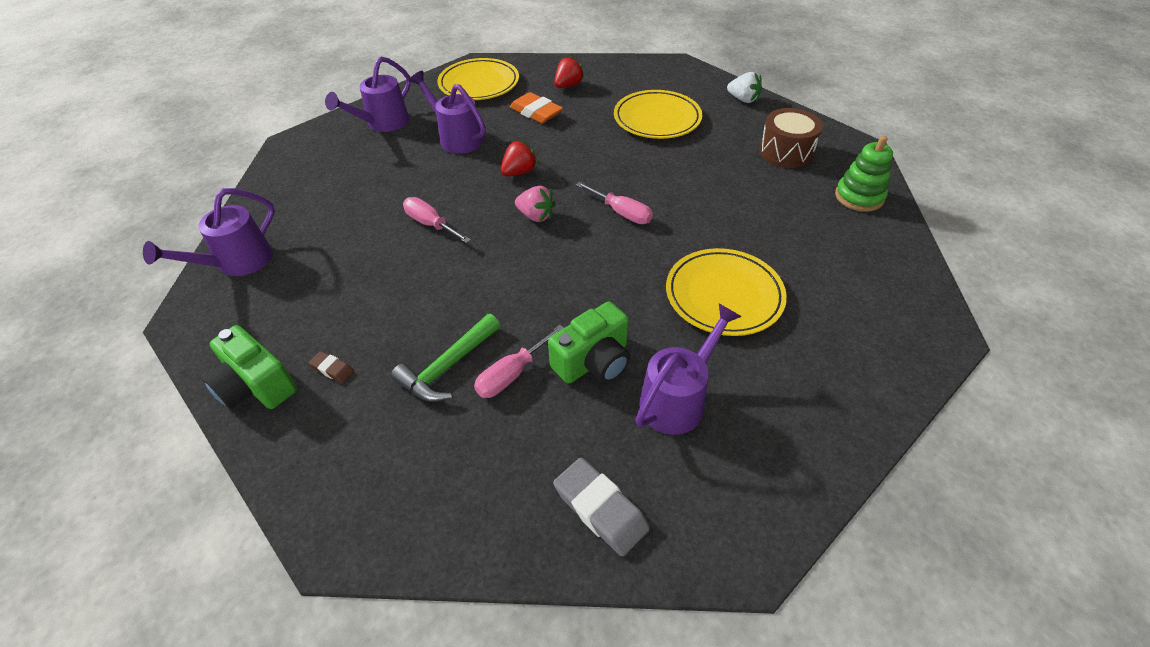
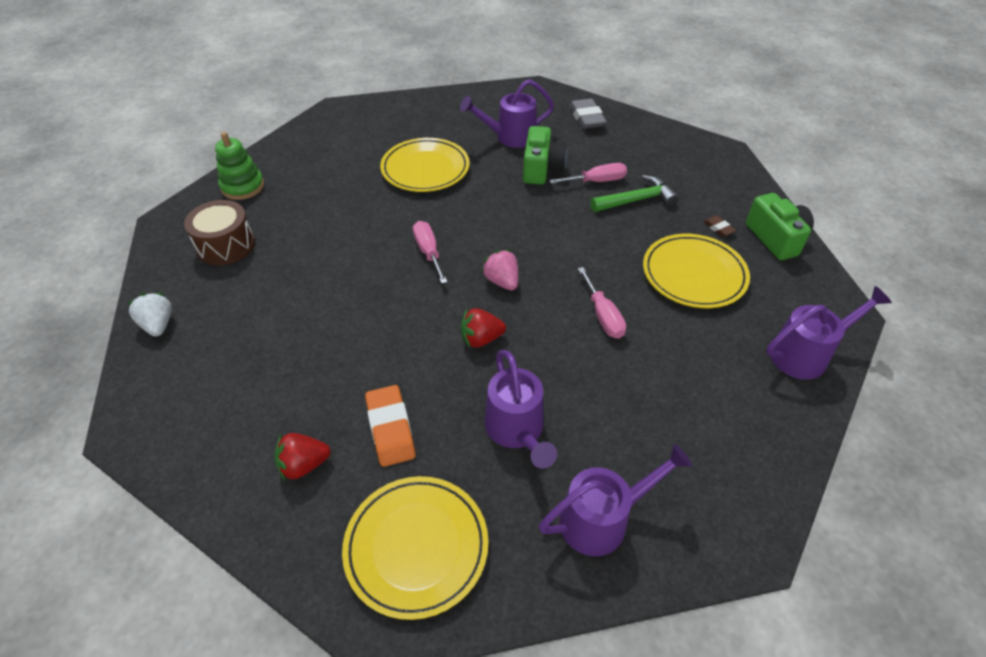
camera: 150 degrees left, 0 degrees up
green camera [548,302,630,384] -> green camera turned 105 degrees clockwise [523,126,567,185]
yellow plate [614,90,702,139] -> yellow plate moved to [643,234,750,308]

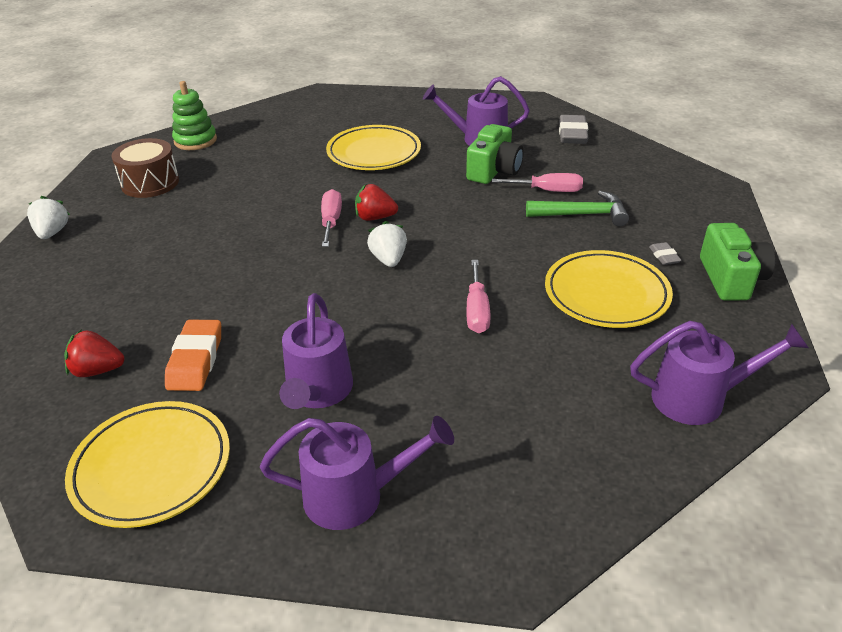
camera: 20 degrees right, 10 degrees down
red strawberry [461,308,506,348] -> red strawberry moved to [355,184,398,221]
pink strawberry [482,250,518,290] -> white strawberry [367,221,407,267]
brown eraser [703,215,736,237] -> grey eraser [649,242,682,265]

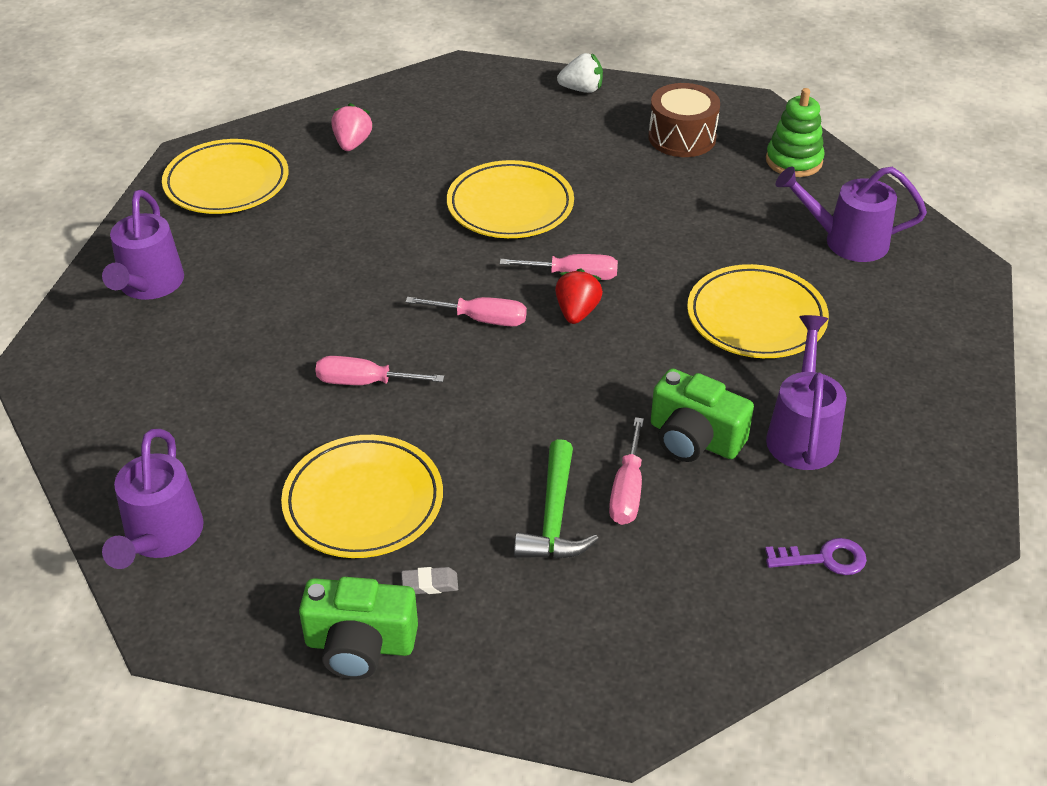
camera: 95 degrees right, 5 degrees up
red strawberry [64,330,125,377] -> pink strawberry [331,103,373,151]
orange eraser [165,320,221,391] -> none
purple watering can [279,293,353,409] -> purple watering can moved to [776,166,927,262]
white strawberry [367,221,407,267] -> pink screwdriver [405,297,527,326]
grey eraser [559,115,588,144] -> purple key [765,538,867,575]
none -> yellow plate [447,160,574,238]

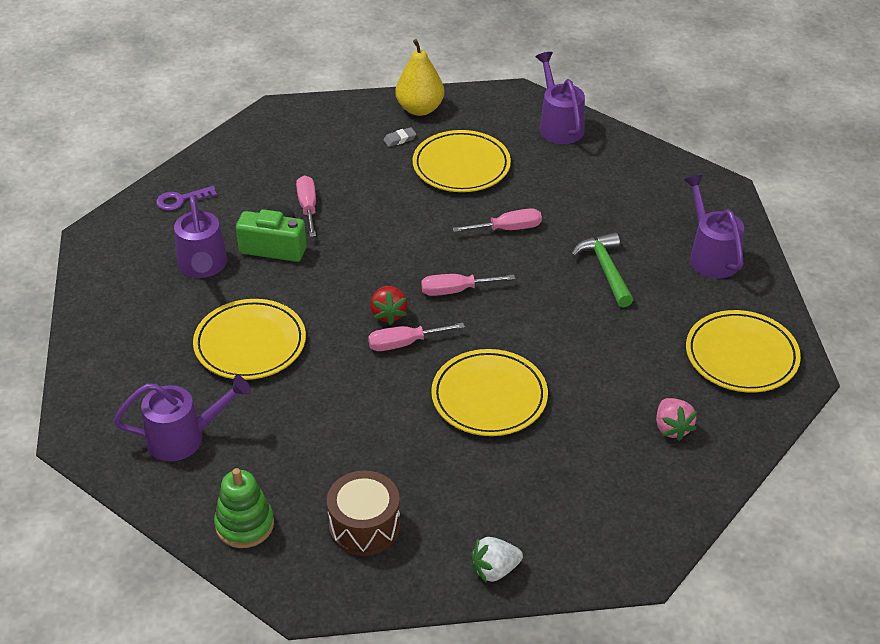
camera: 160 degrees right, 0 degrees up
green camera [299,577,418,679] -> yellow pear [395,39,444,116]
green hammer [514,439,598,559] -> green hammer moved to [571,232,633,308]

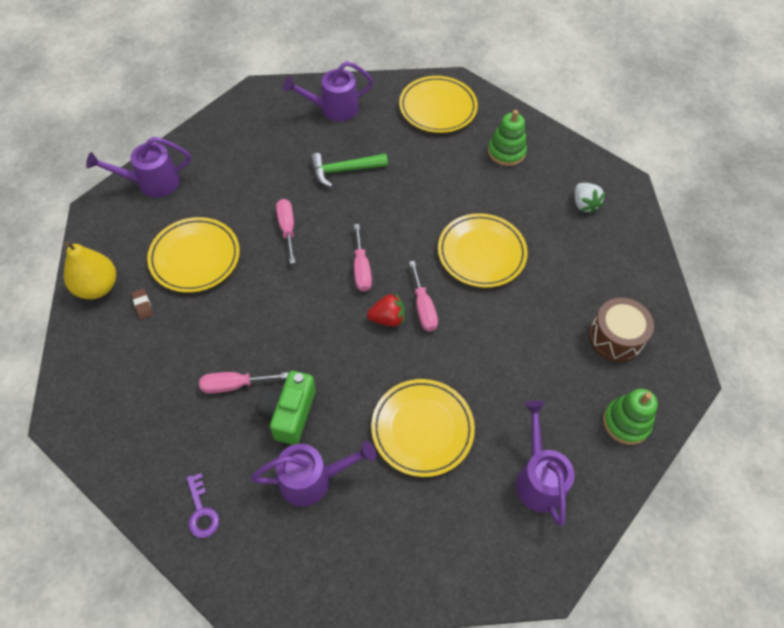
camera: 90 degrees left, 15 degrees up
grey eraser [383,127,416,147] -> brown eraser [131,289,153,319]
white strawberry [471,537,523,583] -> white strawberry moved to [575,183,606,214]
pink strawberry [656,398,697,441] -> green stacking toy [488,110,527,166]

